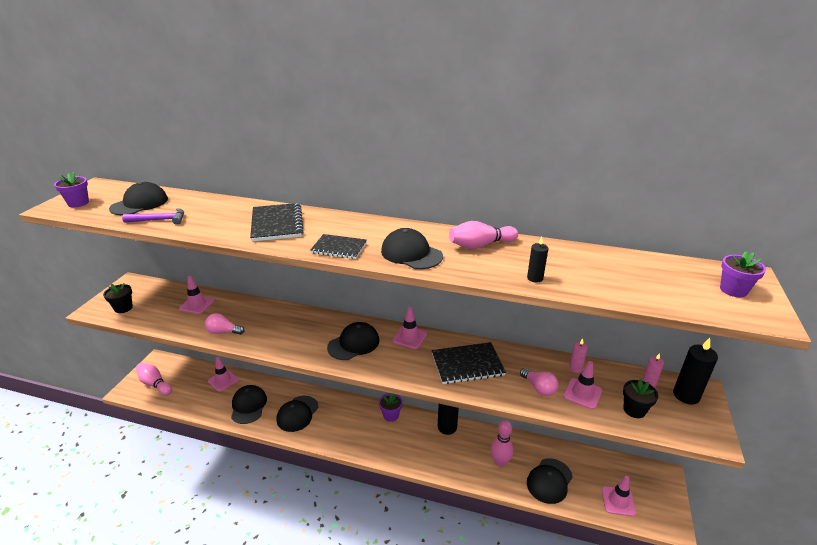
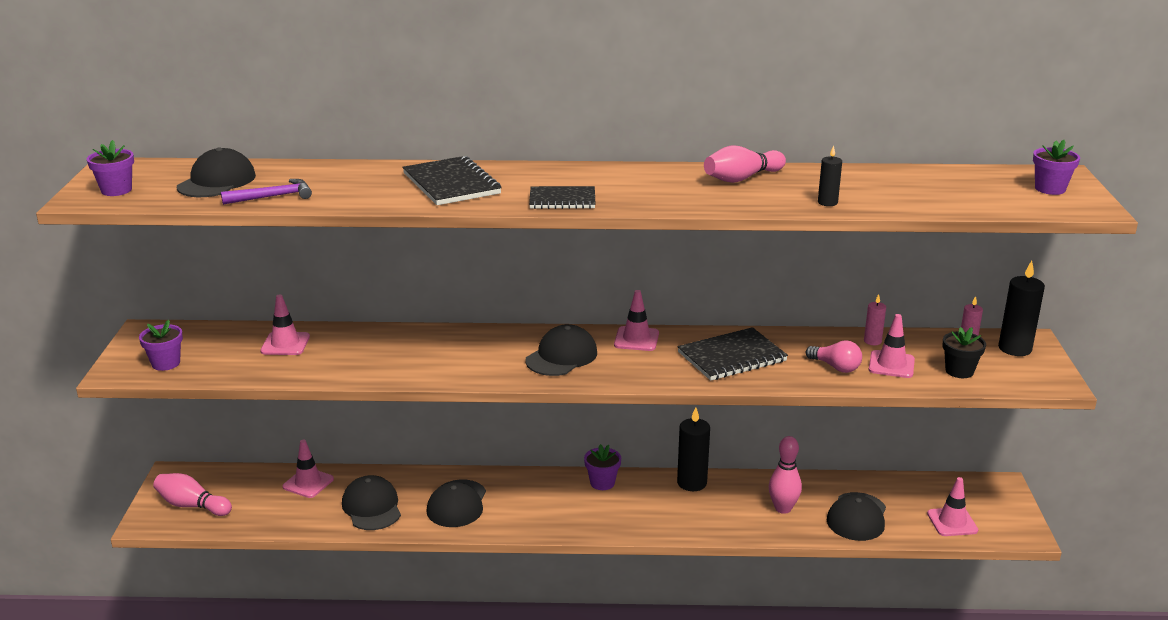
camera: 15 degrees left, 5 degrees down
black flower pot [103,283,133,313] -> purple flower pot [139,320,183,371]
pink light bulb [205,313,244,335] -> none
black cap [381,228,443,269] -> none

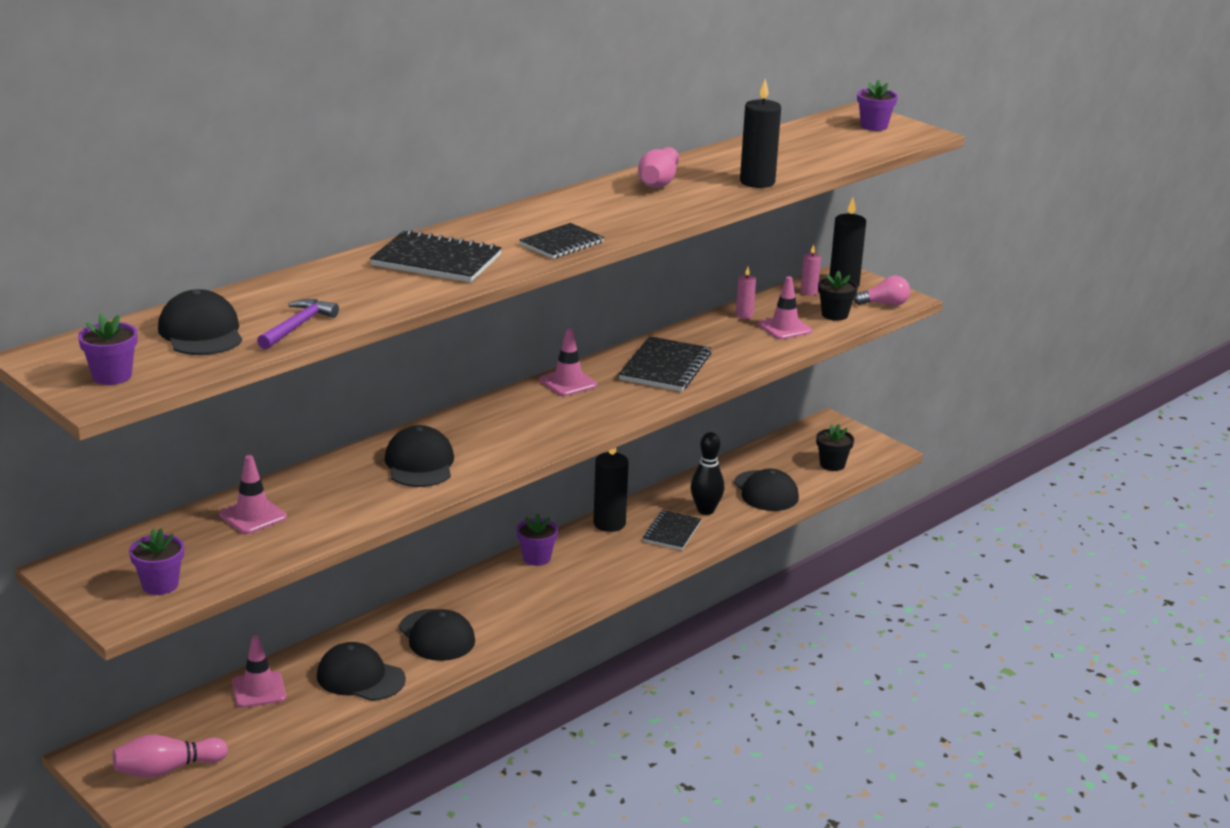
camera: 45 degrees left, 0 degrees up
black cap [525,324,597,376] -> black cap moved to [385,425,454,487]
pink bowling pin [769,436,802,514] -> black bowling pin [691,432,724,515]
pink light bulb [806,340,862,373] -> pink light bulb moved to [853,275,910,306]
black candle [818,145,842,206] -> black candle [740,79,781,188], size x1.81
pink traffic cone [927,477,978,536] -> black flower pot [816,424,854,471]
none -> black notebook [643,510,701,550]

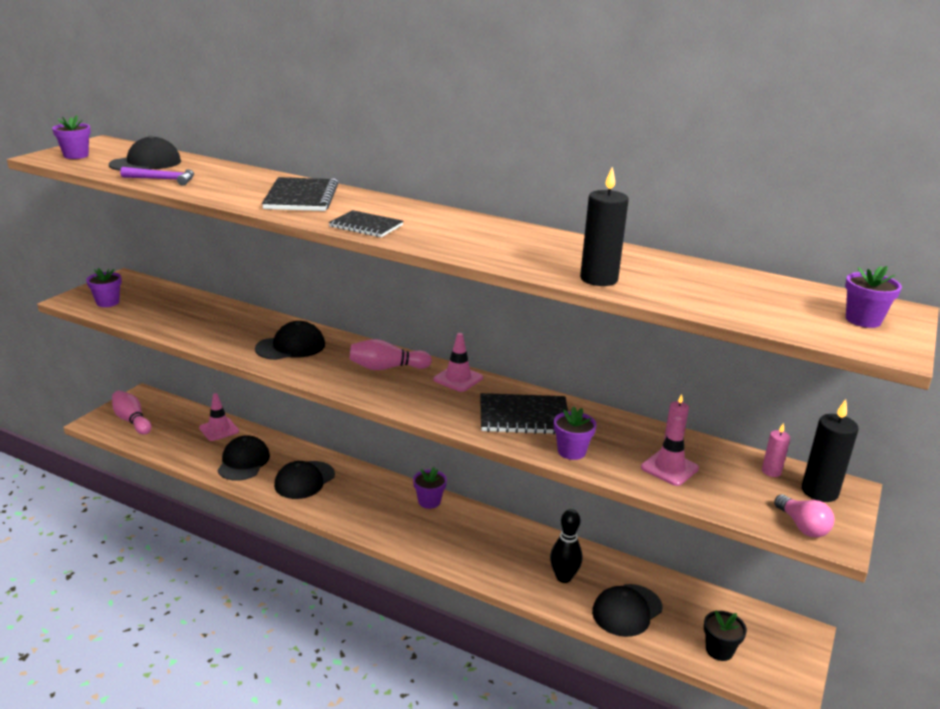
camera: 70 degrees right, 0 degrees up
pink traffic cone [219,455,287,534] -> none
black candle [593,448,629,532] -> none
pink bowling pin [638,147,679,188] -> pink bowling pin moved to [350,339,432,370]
black notebook [643,510,701,550] -> none
black flower pot [818,270,858,321] -> none
none -> purple flower pot [554,407,597,460]

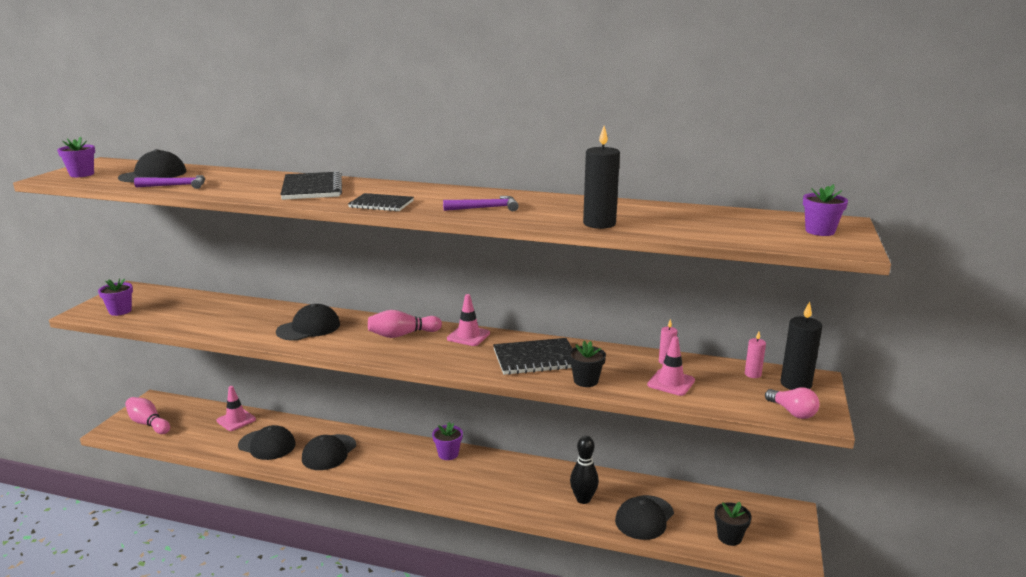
camera: 10 degrees left, 5 degrees down
black cap [217,435,270,481] -> black cap turned 120 degrees clockwise [238,425,296,460]
purple flower pot [554,407,597,460] -> black flower pot [569,340,606,387]
none -> purple hammer [443,196,519,211]

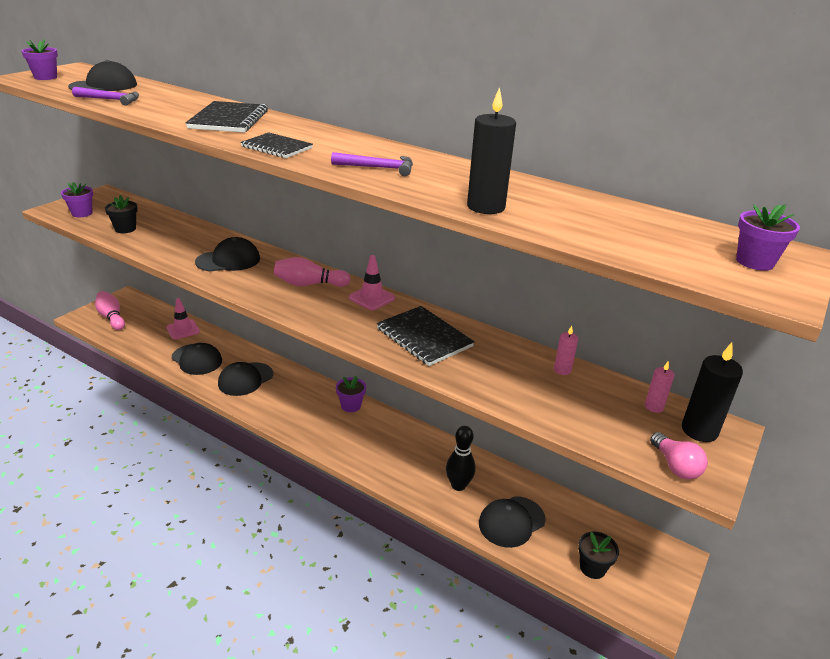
camera: 15 degrees right, 10 degrees up
black notebook [493,338,572,375] -> black notebook turned 45 degrees clockwise [376,306,475,366]
black flower pot [569,340,606,387] -> black flower pot moved to [105,195,138,233]
pink traffic cone [647,336,695,396] -> none

